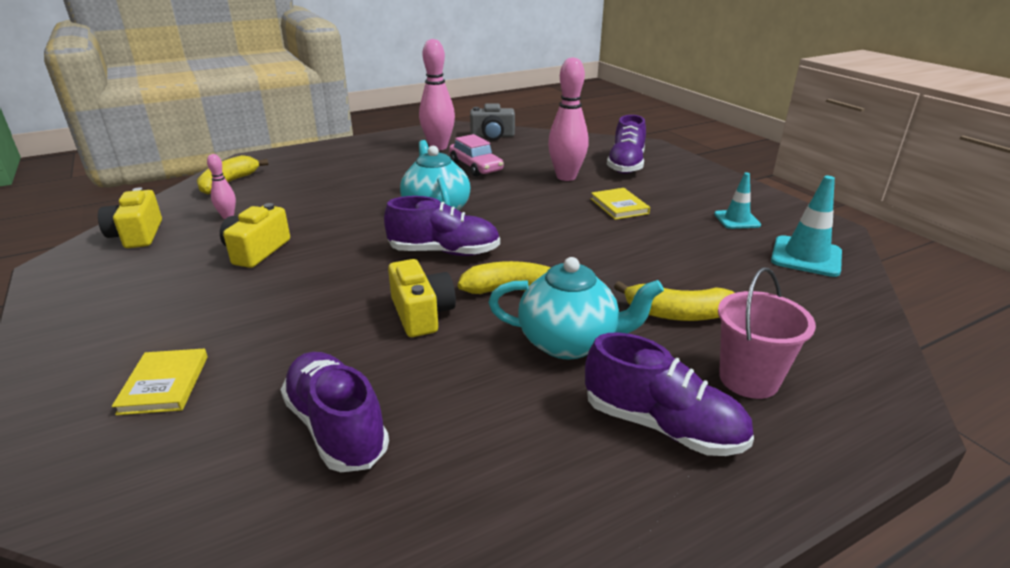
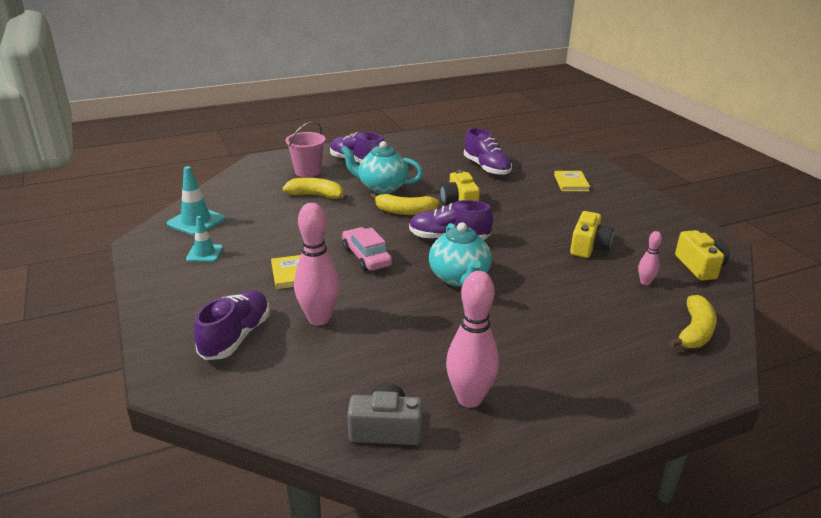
camera: 175 degrees left, 0 degrees up
pink car [449,134,504,176] -> pink car moved to [342,227,392,271]

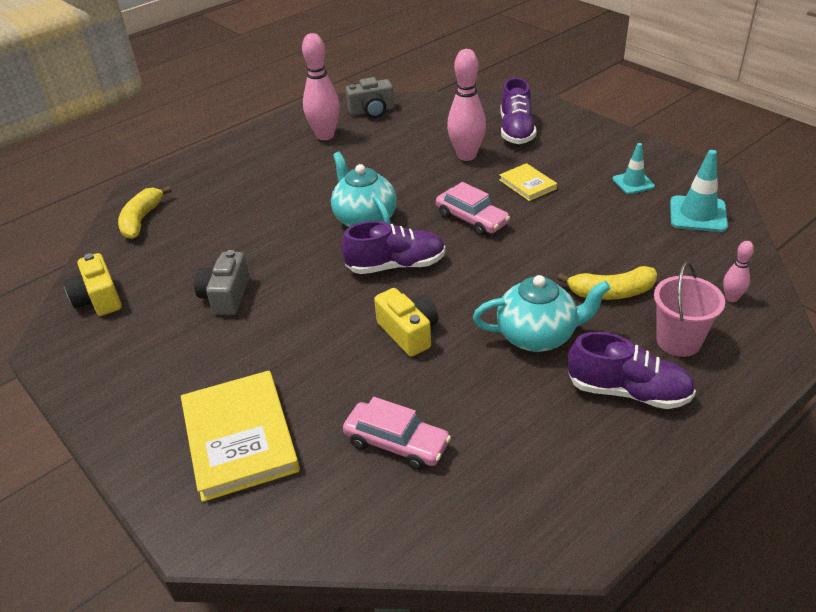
camera: 165 degrees right, 10 degrees up
yellow banana [370,193,439,215] -> none
purple shoe [464,128,512,176] -> pink car [343,397,451,470]
yellow book [554,171,590,191] -> yellow book [181,371,300,502], size x1.91
yellow camera [570,211,613,258] -> grey camera [194,250,249,315]
pink bowling pin [638,231,662,285] -> pink bowling pin moved to [723,241,754,302]

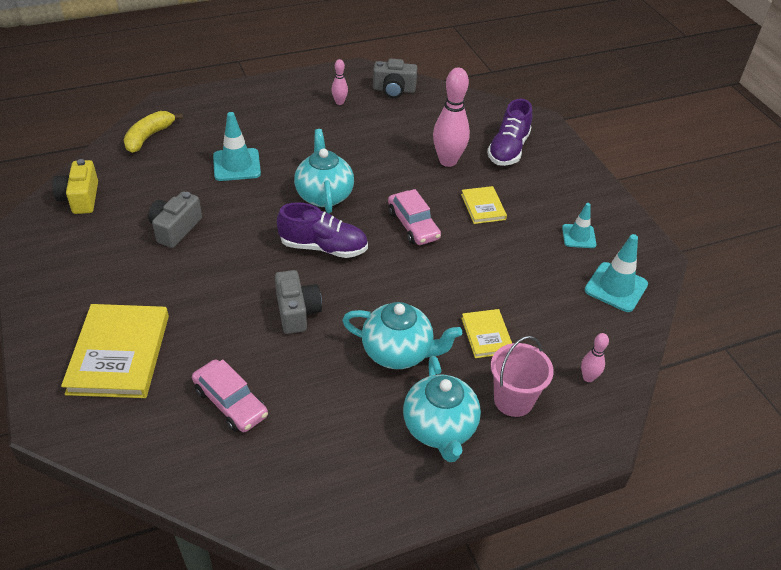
camera: 15 degrees right, 5 degrees up
pink bowling pin [302,33,340,140] -> pink bowling pin [332,59,348,105], size x0.49
yellow camera [374,288,438,357] -> grey camera [275,270,322,334]
yellow banana [557,266,657,300] -> yellow book [461,309,512,358]
purple shoe [568,332,696,409] -> turquoise teapot [403,356,481,462]
none -> turquoise traffic cone [213,112,261,181]

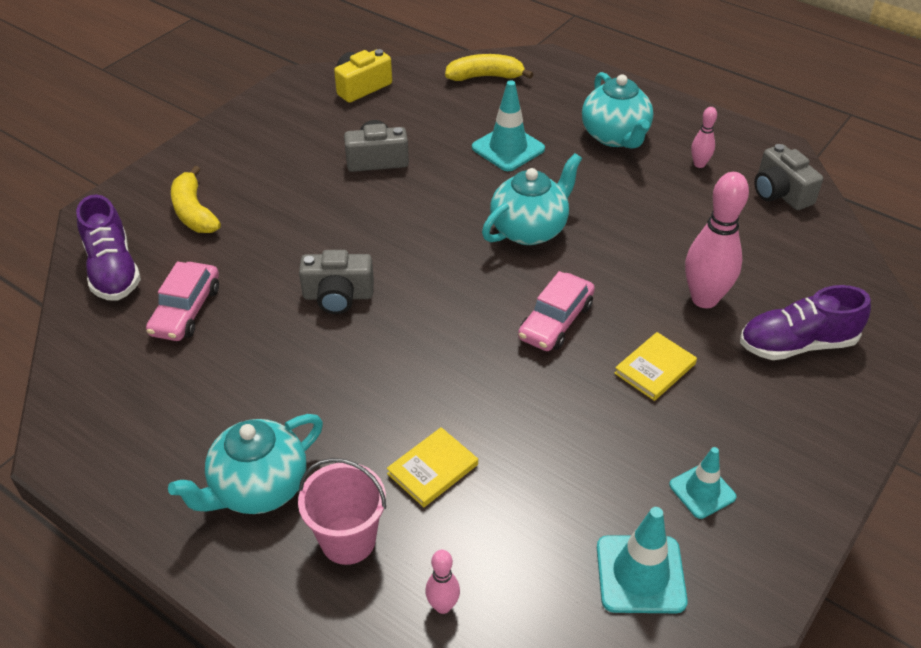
camera: 60 degrees right, 0 degrees up
yellow book [61,304,169,398] -> yellow banana [171,166,221,233]
grey camera [275,270,322,334] -> grey camera turned 45 degrees clockwise [299,250,374,314]
purple shoe [277,202,368,258] -> purple shoe moved to [76,194,141,301]
turquoise teapot [342,302,462,369] -> turquoise teapot moved to [582,72,653,148]

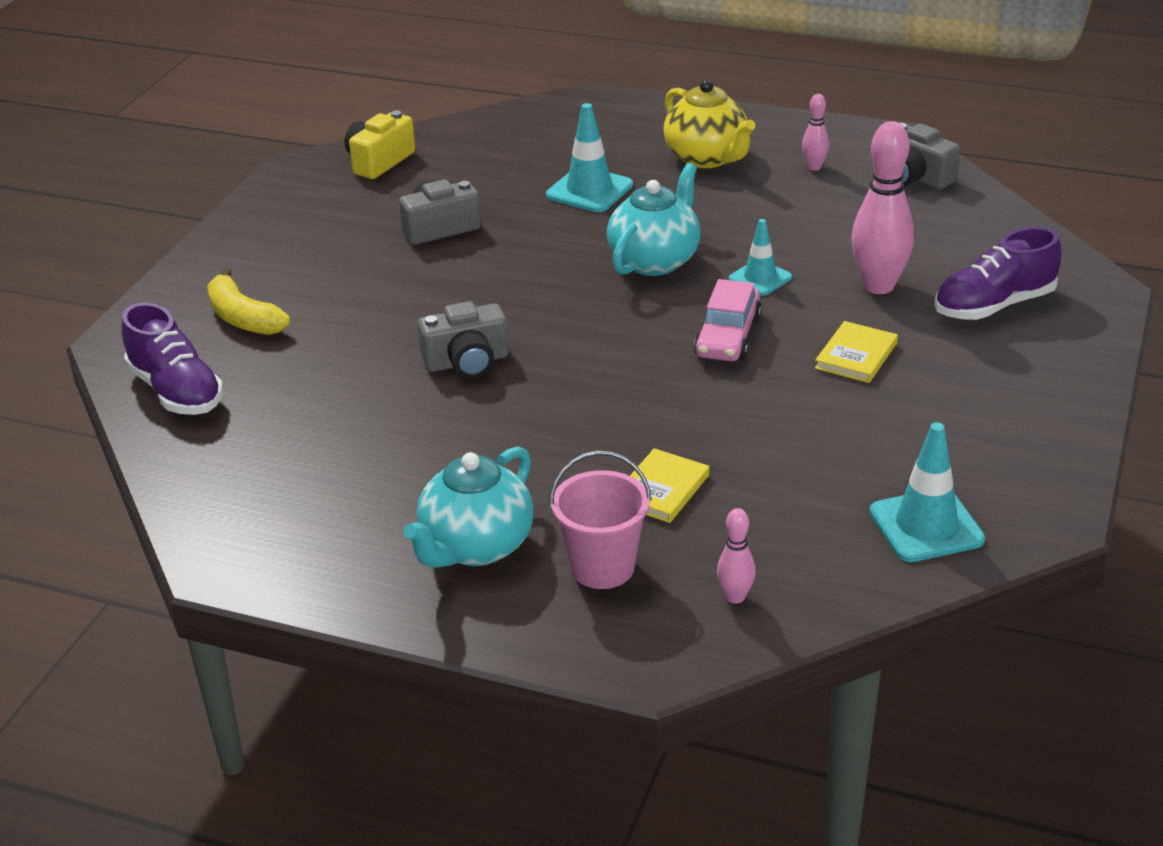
camera: 15 degrees left, 10 degrees down
pink car [146,261,219,341] -> none
yellow banana [445,54,533,81] -> none
turquoise teapot [582,72,653,148] -> yellow teapot [664,79,755,168]
turquoise traffic cone [669,447,736,519] -> turquoise traffic cone moved to [729,219,792,296]

